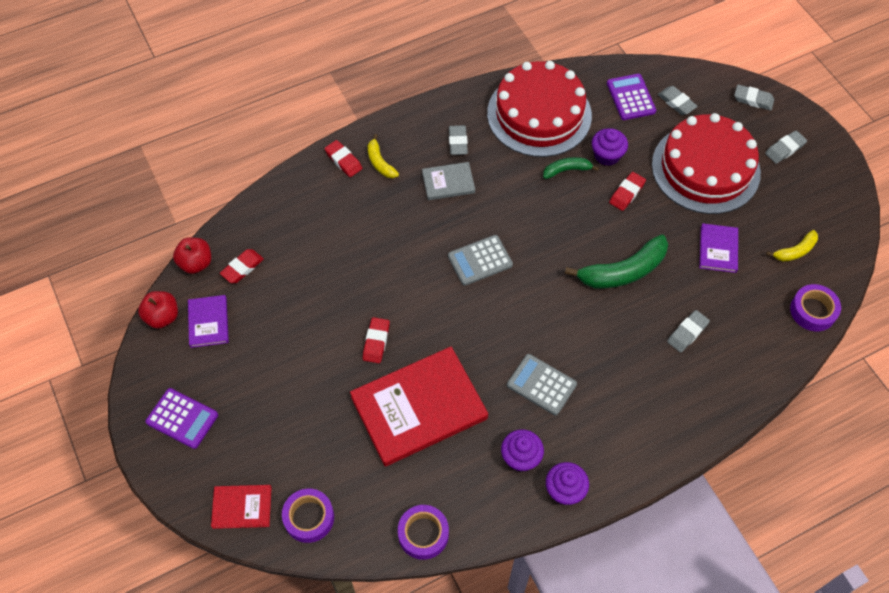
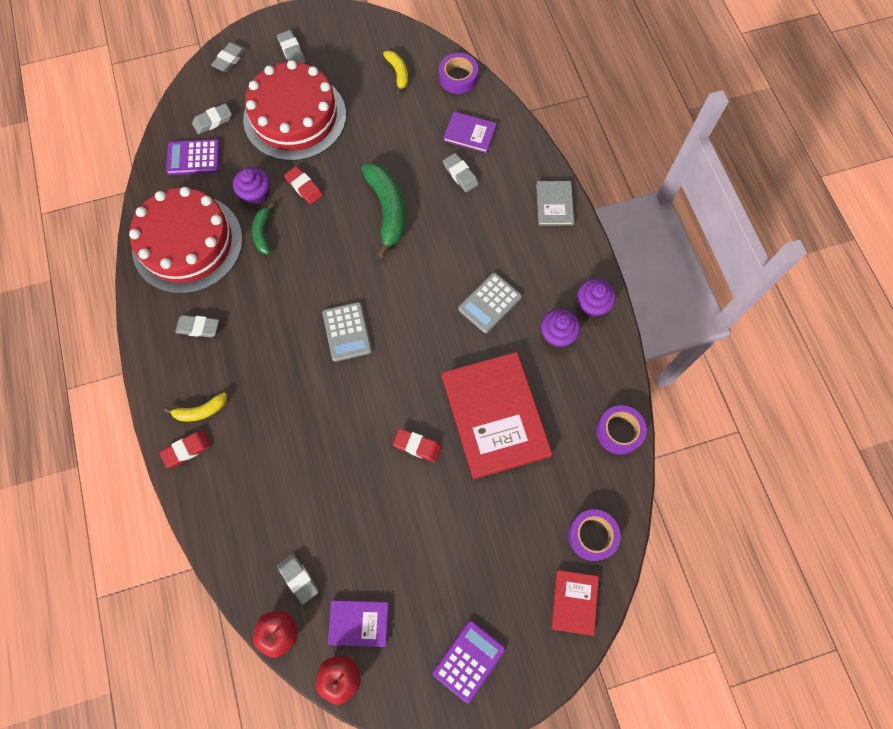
camera: 80 degrees left, 10 degrees up
red eraser [220,249,264,283] -> grey eraser [277,553,319,605]
grey book [422,162,475,200] -> grey book moved to [536,181,574,226]
purple book [700,223,738,273] -> purple book moved to [443,111,497,153]

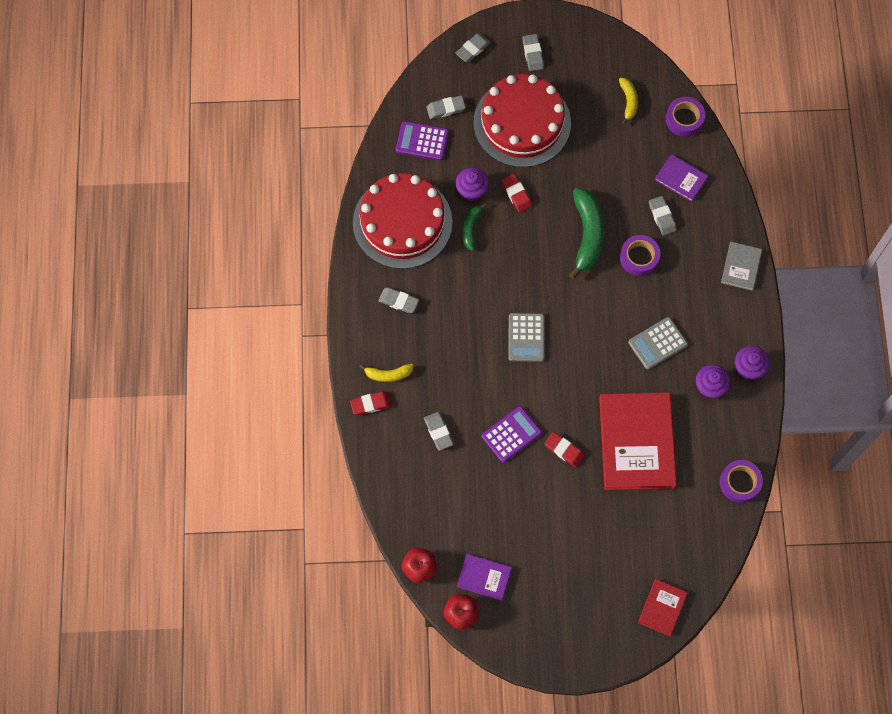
camera: 15 degrees right, 0 degrees up
grey eraser [277,553,319,605] -> grey eraser moved to [424,412,453,451]
purple calculator [433,620,505,703] -> purple calculator moved to [482,406,542,463]
purple tape [568,509,621,561] -> purple tape moved to [620,235,660,276]

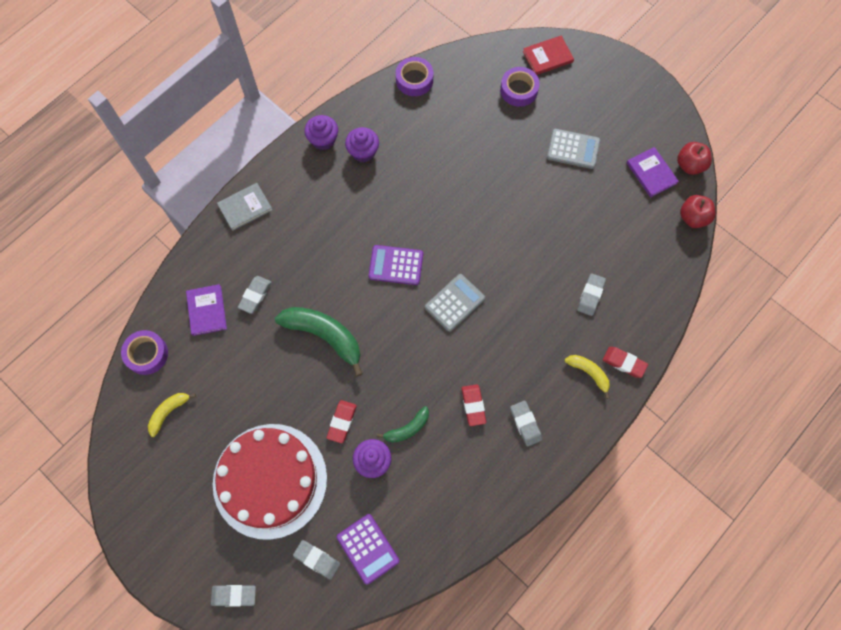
camera: 135 degrees left, 0 degrees up
red cake [353,173,453,269] -> none
purple calculator [482,406,542,463] -> purple calculator moved to [368,245,423,285]
grey eraser [523,34,544,71] -> none
red eraser [544,432,585,468] -> red eraser moved to [462,384,486,426]
green banana [569,188,604,279] -> green banana turned 75 degrees clockwise [275,307,363,377]
red book [599,392,677,490] -> none
purple tape [620,235,660,276] -> purple tape moved to [500,67,540,107]
grey calculator [628,317,688,370] -> grey calculator moved to [547,129,600,169]

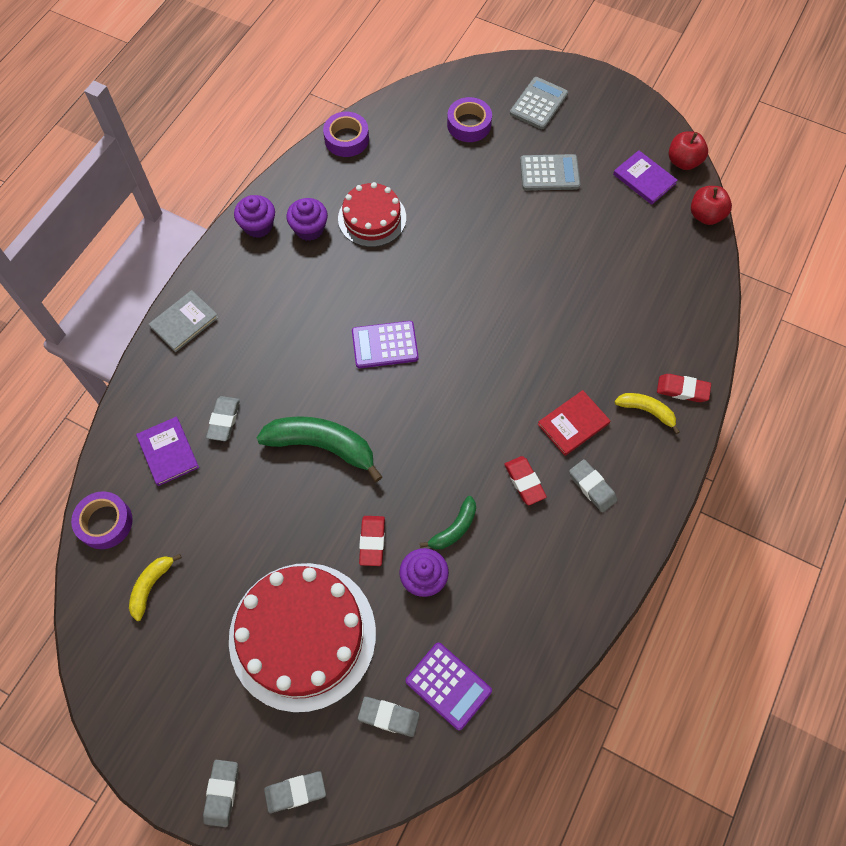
camera: 15 degrees left, 5 degrees down
grey calculator [425,274,485,332] -> grey calculator moved to [510,77,568,129]
red book [523,35,574,75] -> red book moved to [538,390,610,456]
grey eraser [577,273,606,316] -> grey eraser moved to [203,760,238,827]
none -> red cake [338,182,406,247]

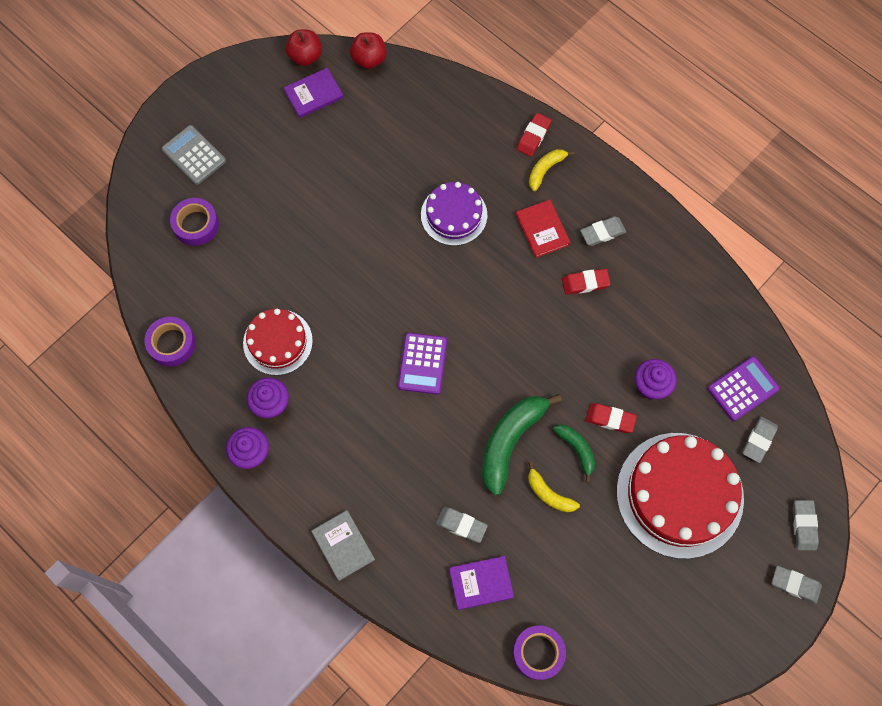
camera: 75 degrees left, 5 degrees up
yellow banana [129,554,182,621] -> yellow banana moved to [528,462,580,512]
green banana [420,496,476,549] -> green banana moved to [553,424,595,483]
grey calculator [520,154,580,191] -> none
none -> purple cake [421,182,487,246]

